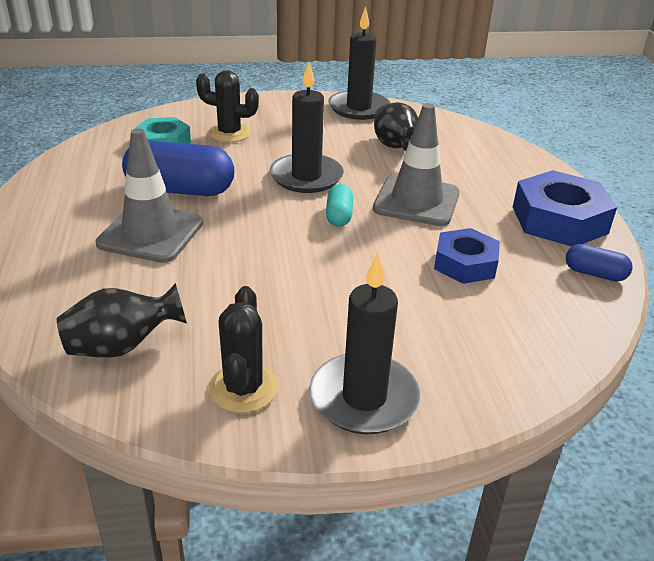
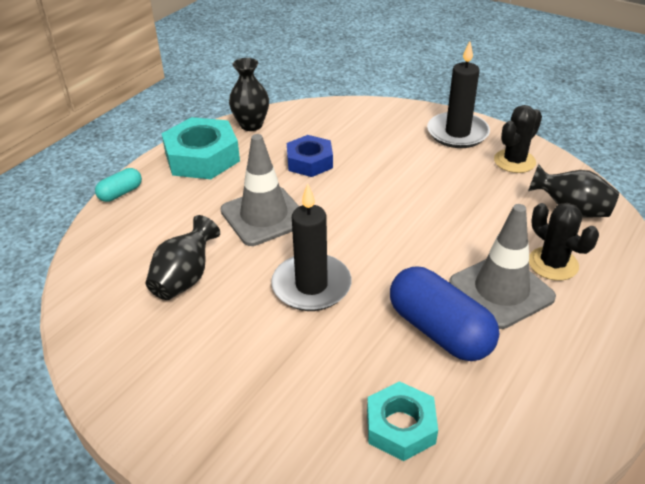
camera: 135 degrees left, 5 degrees up
black cactus [196,70,259,142] -> black cactus moved to [529,203,599,281]
turquoise capsule [326,184,353,227] -> turquoise capsule moved to [95,168,142,202]
black candle [328,6,390,120] -> none
blue nut [513,170,617,247] -> turquoise nut [161,117,240,179]
blue capsule [566,244,633,282] -> black vase [229,58,269,131]

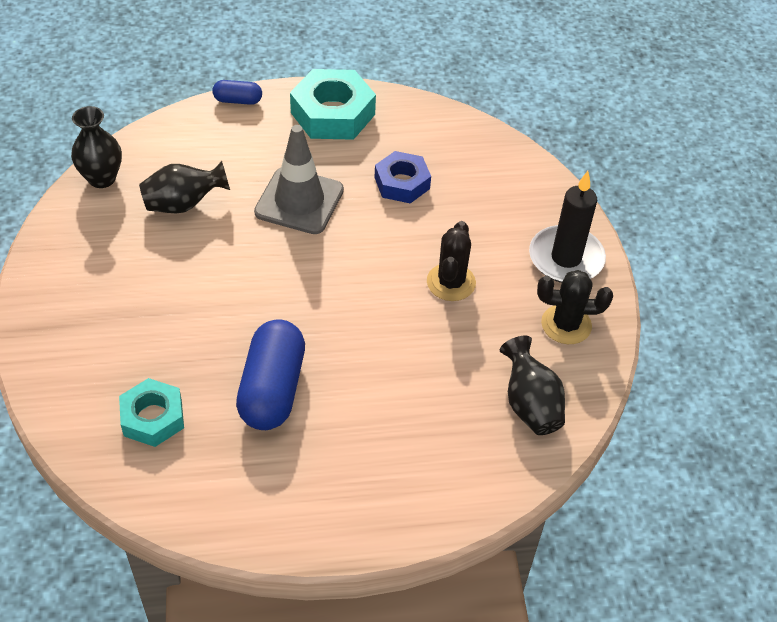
camera: 45 degrees right, 10 degrees up
turquoise capsule [95,168,142,202] -> blue capsule [212,80,262,105]
black vase [229,58,269,131] -> black vase moved to [71,106,122,188]
black candle [271,184,352,311] -> none
grey traffic cone [449,204,556,329] -> none
black cactus [529,203,599,281] -> black cactus moved to [427,221,476,301]

